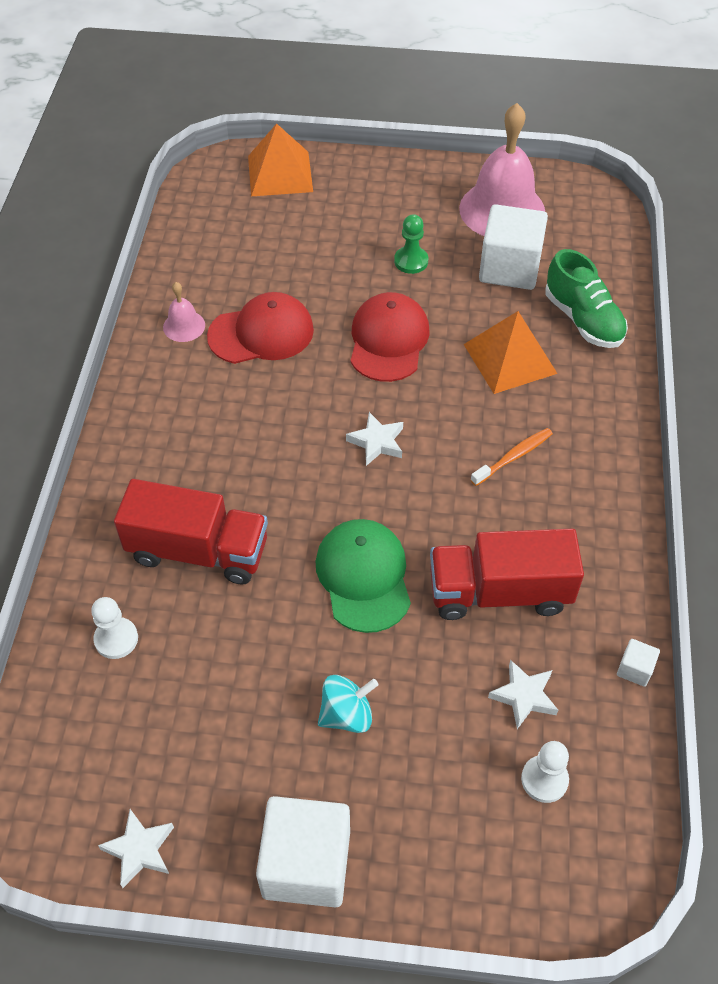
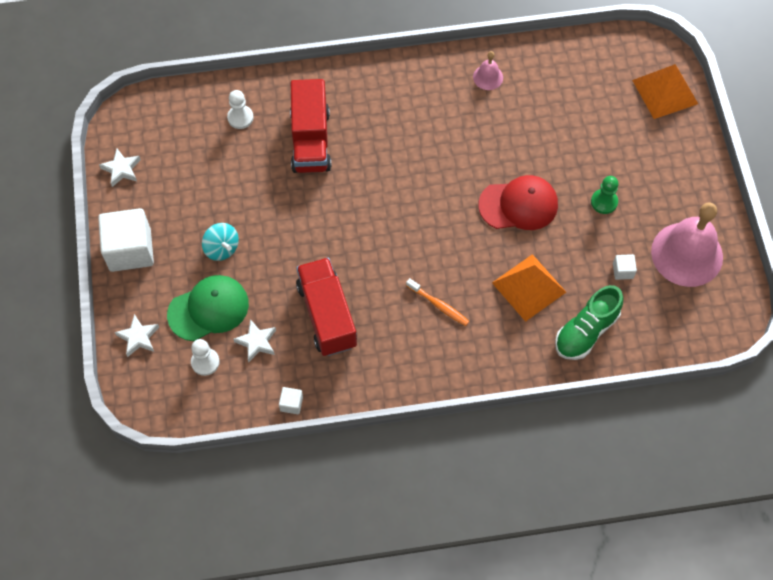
camera: 75 degrees right, 10 degrees up
red cap [207,292,314,364] -> none
green cap [315,519,411,633] -> green cap moved to [167,275,249,341]
white star [346,412,403,466] -> white star moved to [115,314,159,357]
white cube [479,204,548,290] -> white cube [613,254,637,280], size x0.42

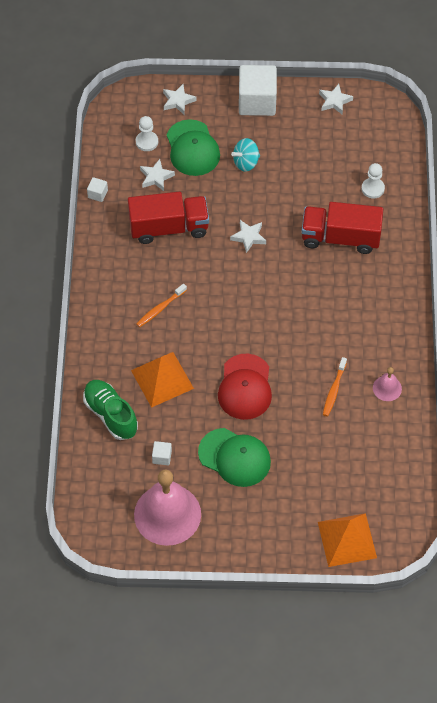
camera: 100 degrees right, 5 degrees down
green pawn [591,176,619,214] -> green cap [198,428,271,487]
none -> white star [230,220,266,253]
none -> orange toothbrush [323,357,347,417]

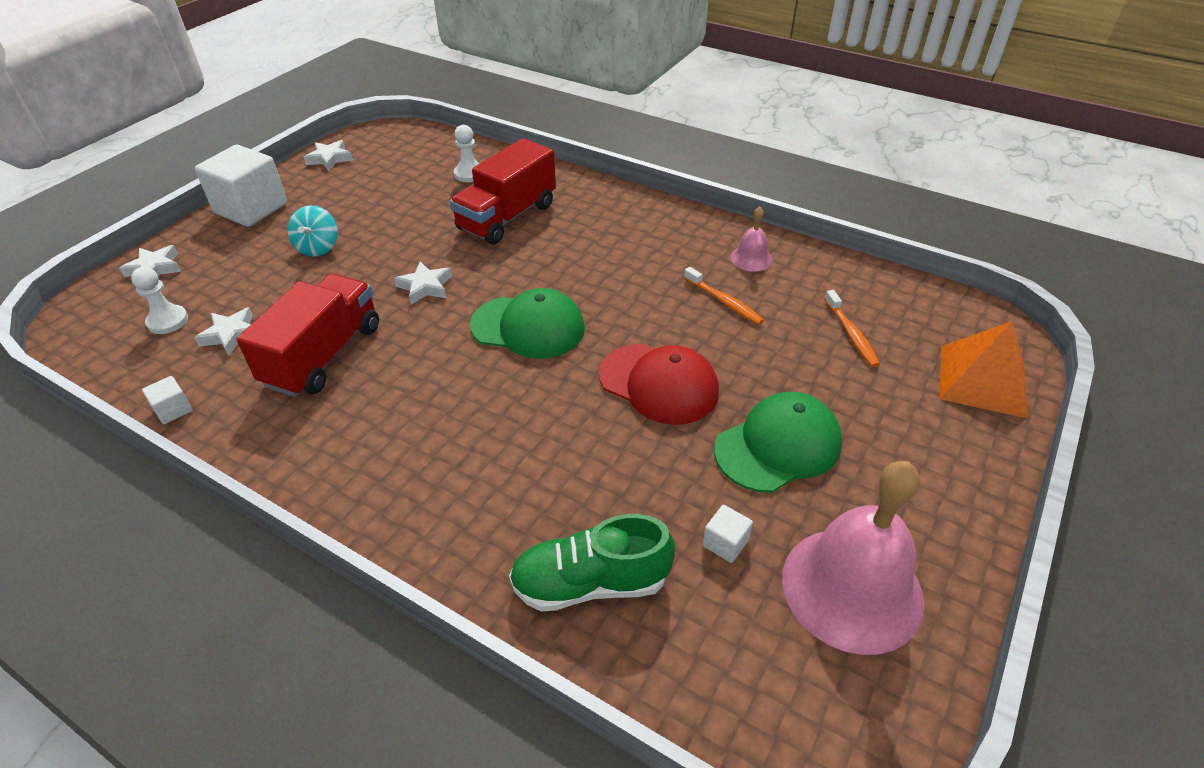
camera: 60 degrees left, 15 degrees down
orange pyramid [131,352,194,408] -> none
orange toothbrush [136,284,187,327] -> orange toothbrush moved to [824,290,880,367]
green cap [167,119,220,176] -> green cap moved to [470,288,585,359]

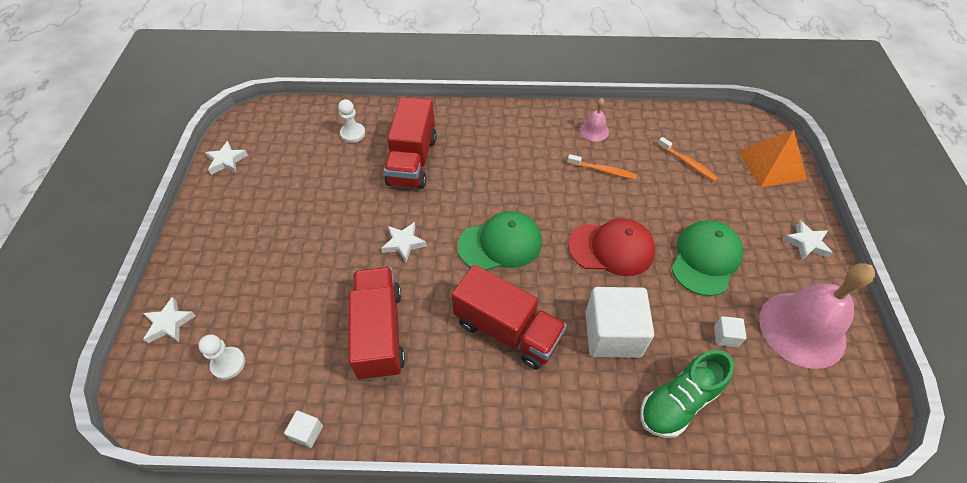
camera: 30 degrees left, 10 degrees up
white star [194,307,253,356] -> white star moved to [783,220,833,260]
white cube [195,145,287,227] -> white cube moved to [585,287,654,358]
turquoise spinning top [287,205,338,257] -> none
none -> red truck [451,265,567,369]

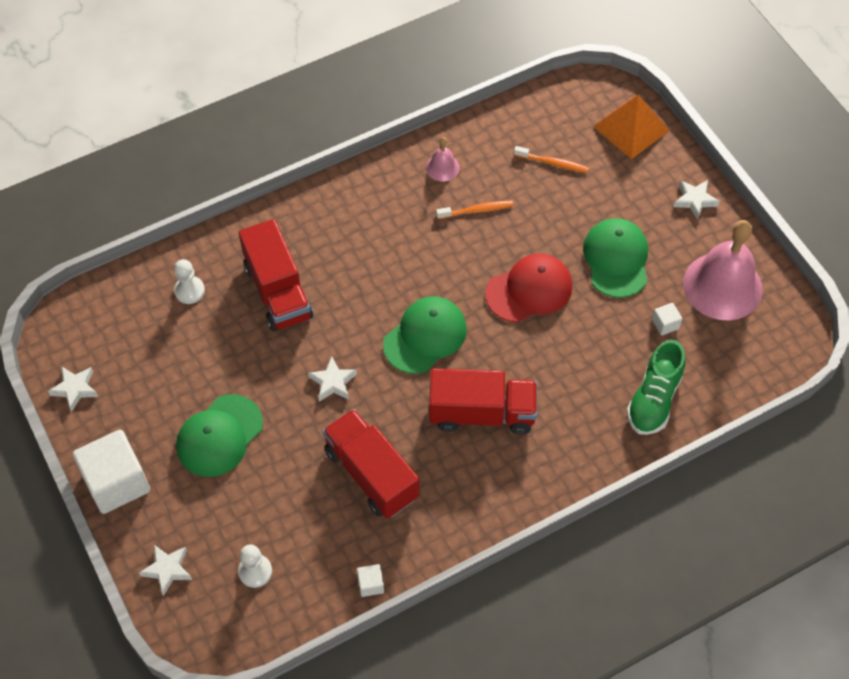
camera: 30 degrees left, 5 degrees up
white cube [585,287,654,358] -> white cube moved to [73,430,150,514]
none -> green cap [176,394,263,477]

